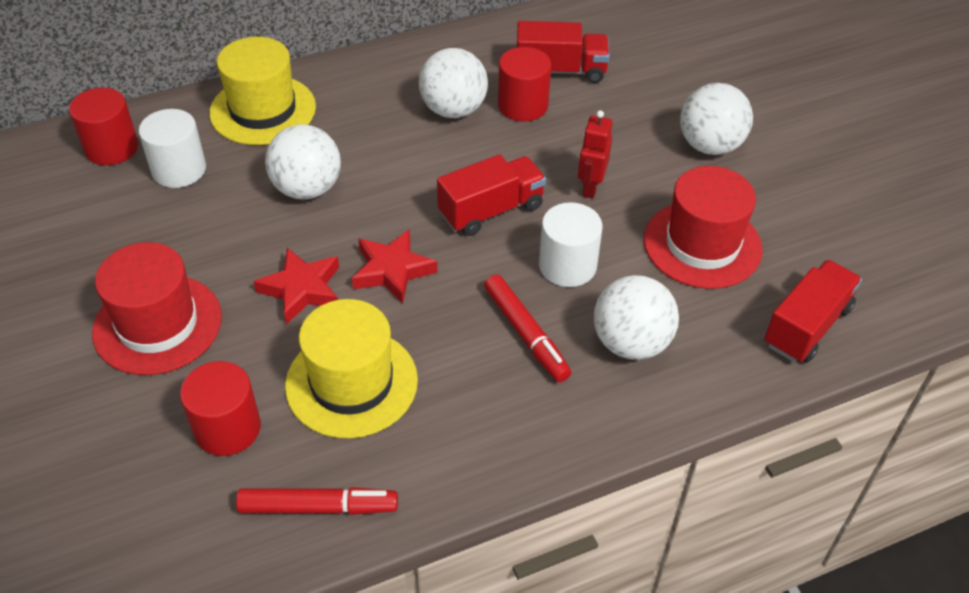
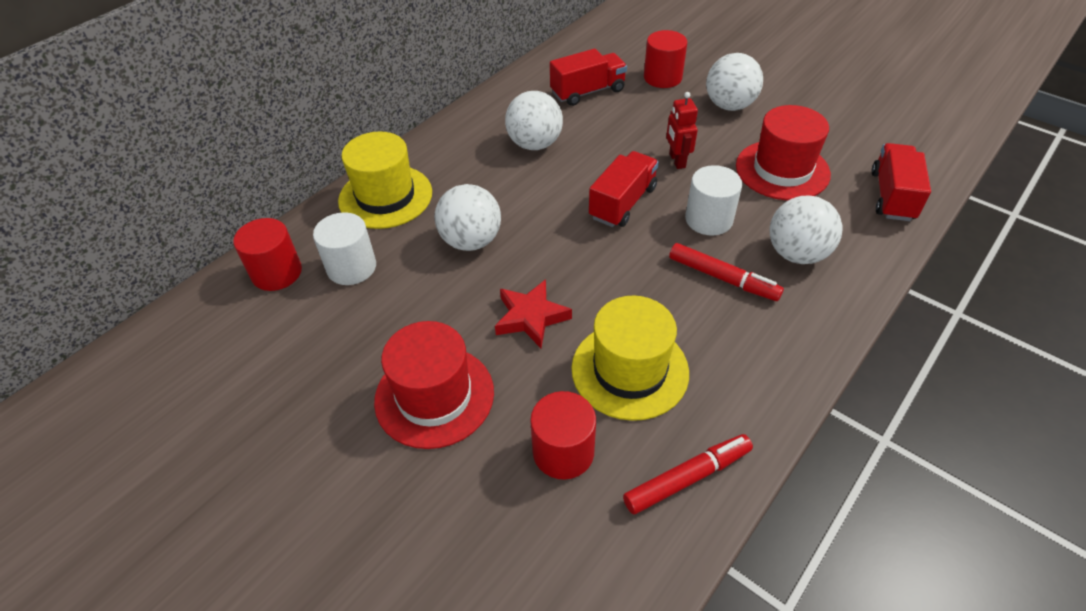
camera: 25 degrees left, 0 degrees up
red star [352,229,438,304] -> none
red cylinder [498,47,551,122] -> red cylinder moved to [644,30,687,88]

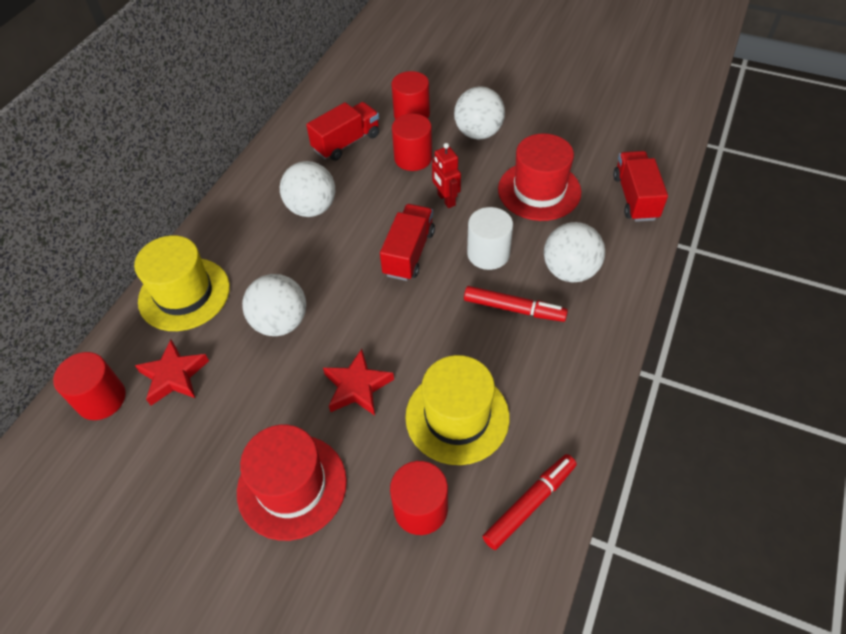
camera: 15 degrees left, 5 degrees up
white cylinder [313,212,376,285] -> red star [135,340,209,405]
none -> red cylinder [392,114,432,171]

